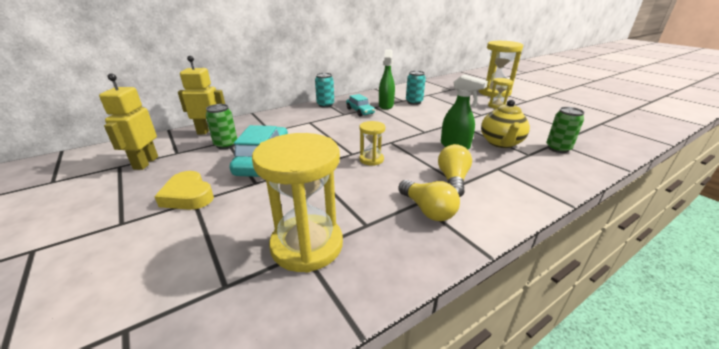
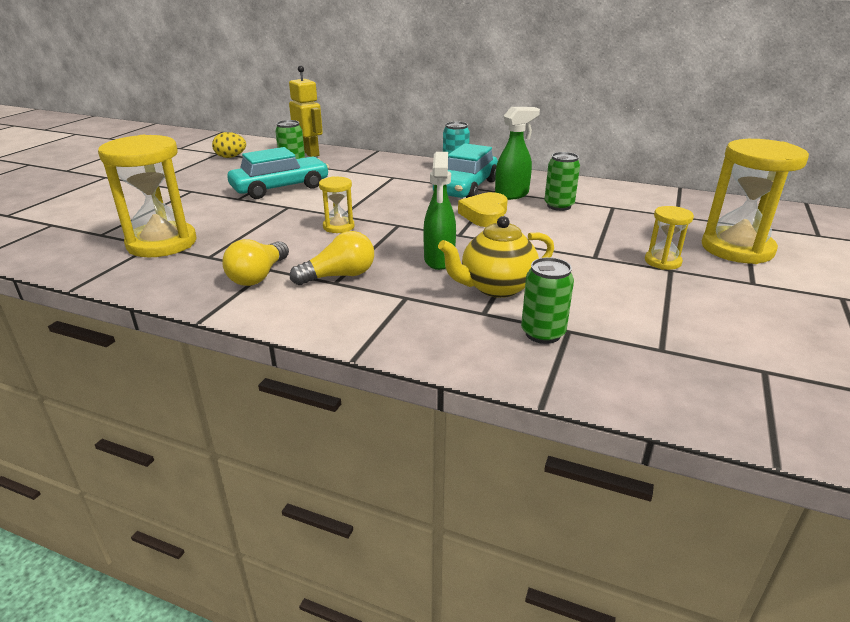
camera: 55 degrees right, 0 degrees up
yellow robot [99,73,158,170] -> yellow egg [212,132,246,158]
yellow heart [154,171,214,210] -> yellow heart moved to [458,192,508,227]
turquoise car [346,94,375,116] -> turquoise car [433,143,498,198], size x1.70
turquoise can [406,71,426,105] -> green can [544,152,580,211]

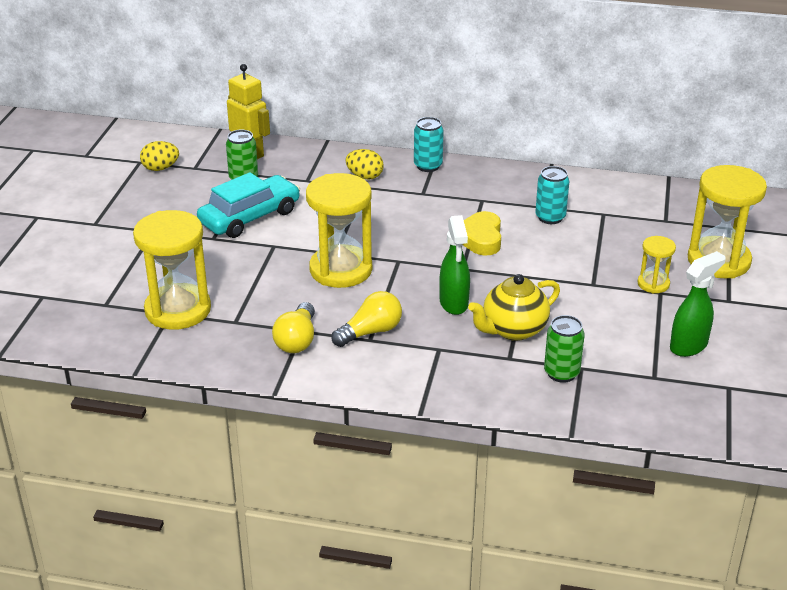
camera: 10 degrees left, 5 degrees up
yellow hourglass [319,176,355,233] -> yellow hourglass [306,173,372,288], size x2.00
turquoise car [433,143,498,198] -> none
green spray bottle [495,107,540,200] -> green spray bottle moved to [670,251,726,357]
green can [544,152,580,211] -> turquoise can [535,166,569,224]
none -> yellow egg [346,149,384,180]

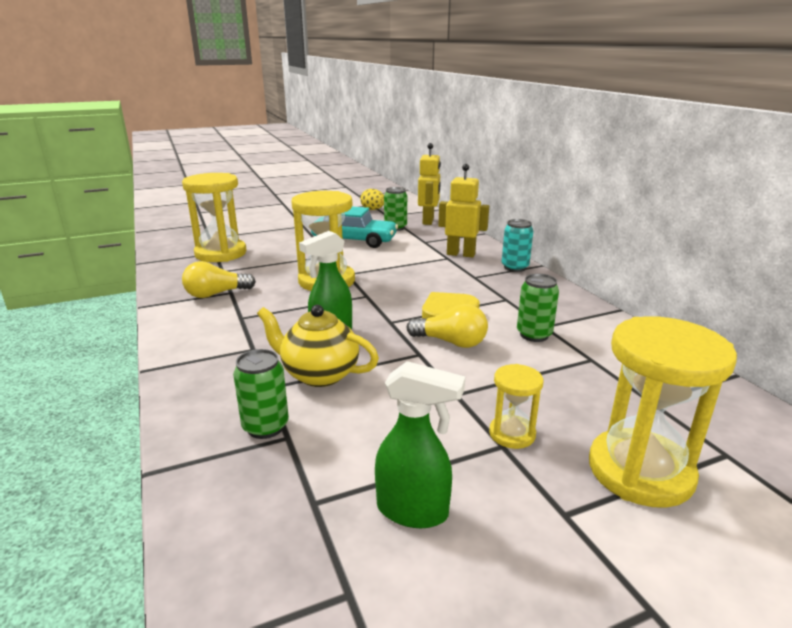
camera: 55 degrees right, 10 degrees down
yellow light bulb [331,291,402,347] -> yellow light bulb moved to [407,304,488,348]
yellow egg [346,149,384,180] -> yellow robot [438,164,489,258]
turquoise can [535,166,569,224] -> green can [517,273,559,342]

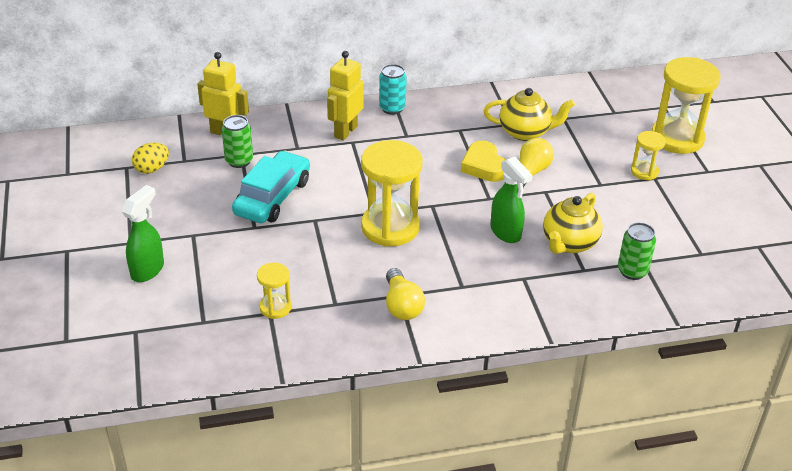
camera: 80 degrees left, 15 degrees up
yellow hourglass [182,173,247,262] -> yellow hourglass [257,262,291,319], size x0.50
green spray bottle [375,361,465,528] -> green spray bottle moved to [122,185,164,282]
green can [517,273,559,342] -> yellow teapot [483,88,575,141]

